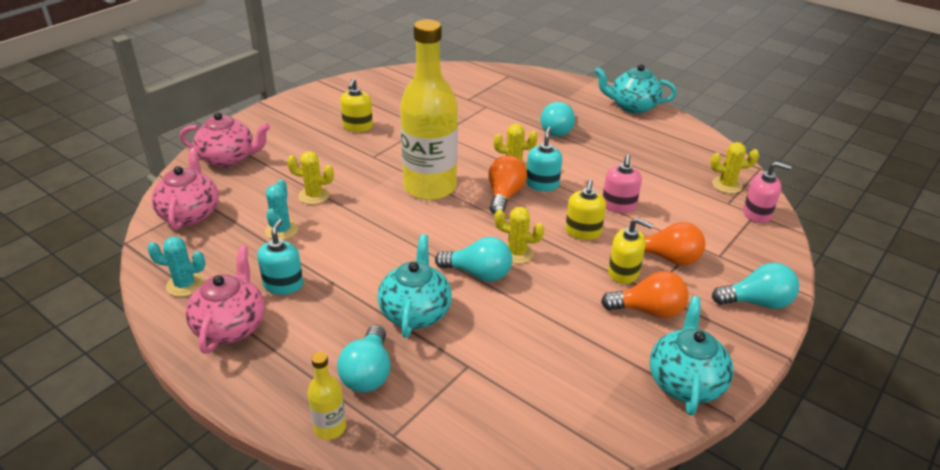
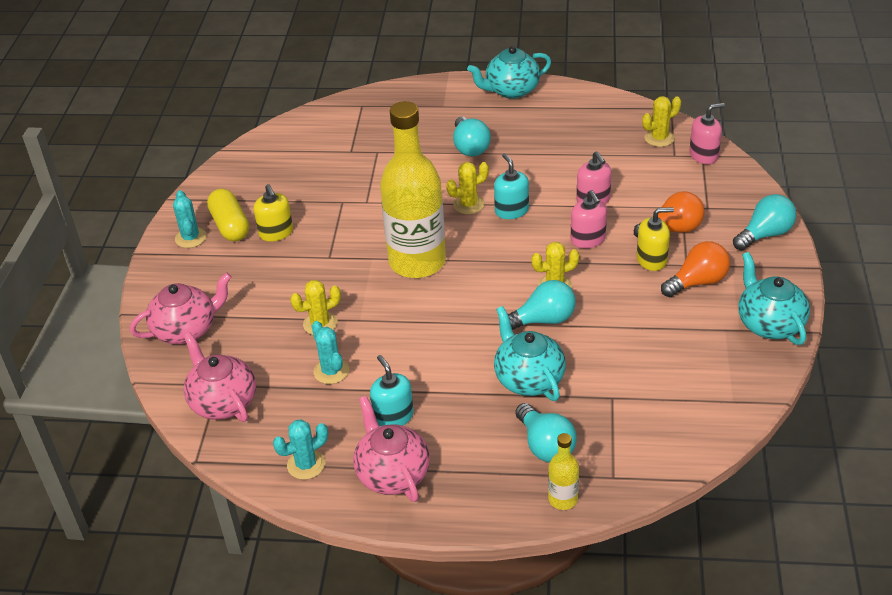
camera: 30 degrees left, 5 degrees up
orange light bulb [488,155,527,215] -> none
yellow soap dispenser [565,179,606,240] -> pink soap dispenser [571,190,607,248]
none -> turquoise cactus [173,190,207,248]
none -> yellow capsule [207,189,249,241]

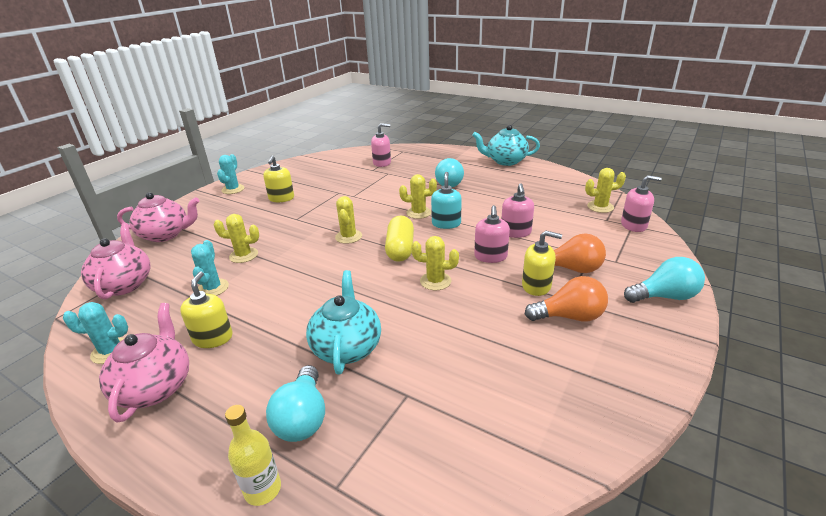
camera: 25 degrees right, 10 degrees down
yellow capsule [207,189,249,241] -> yellow capsule moved to [385,215,414,262]
turquoise soap dispenser [370,355,414,426] -> yellow soap dispenser [180,271,233,348]
yellow bottle [380,101,446,278] -> yellow cactus [335,196,362,244]
turquoise light bulb [508,280,576,330] -> none
turquoise teapot [738,252,810,345] -> none
none -> pink soap dispenser [371,123,391,167]

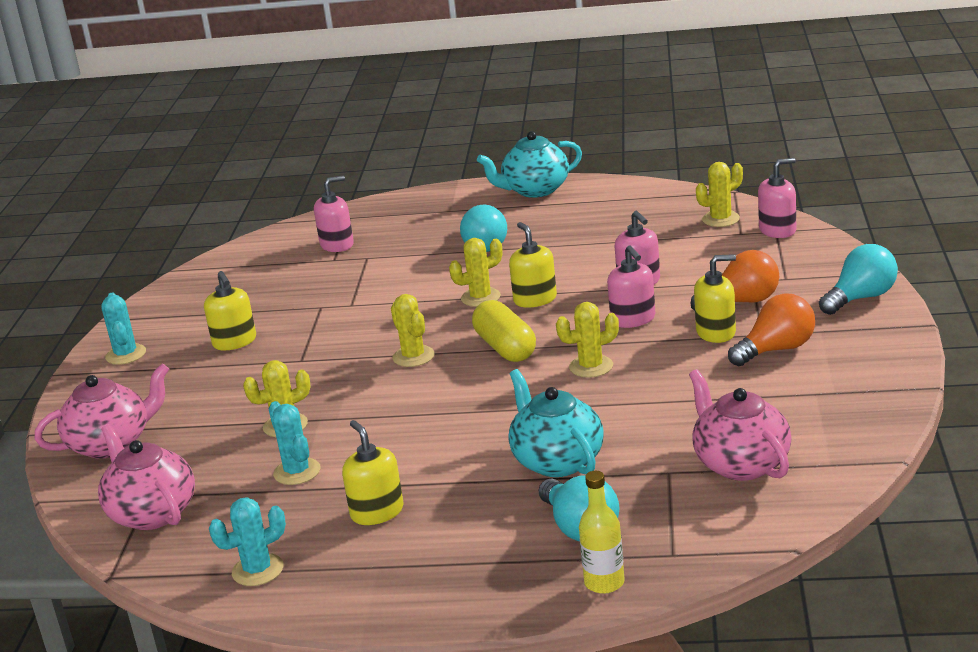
camera: 25 degrees left, 5 degrees down
pink teapot [99,303,189,422] -> pink teapot moved to [689,369,792,481]
turquoise soap dispenser [431,172,462,229] -> yellow soap dispenser [509,222,557,308]

